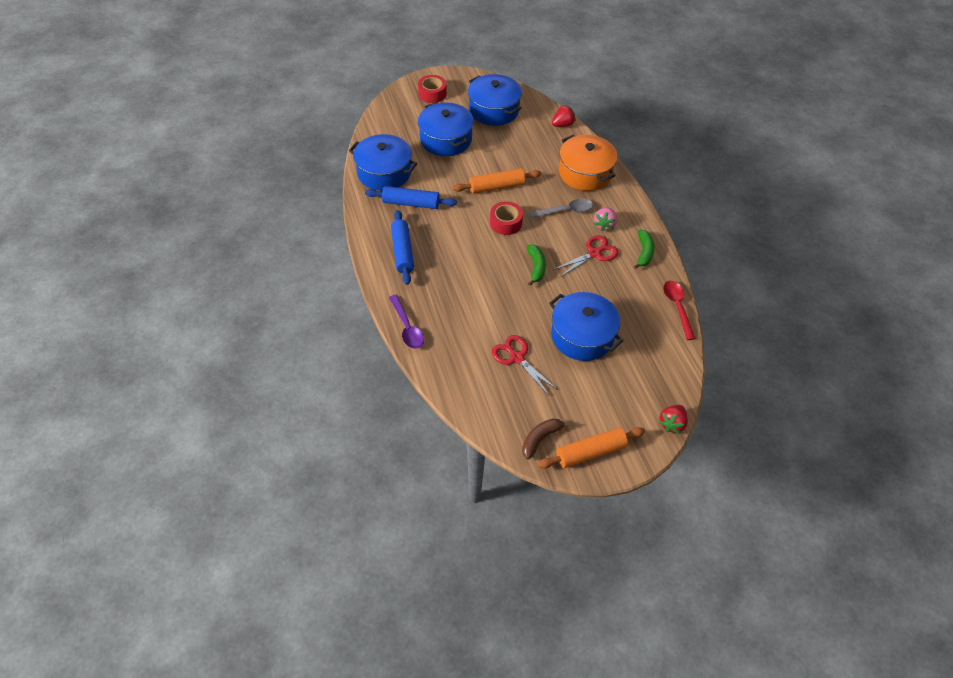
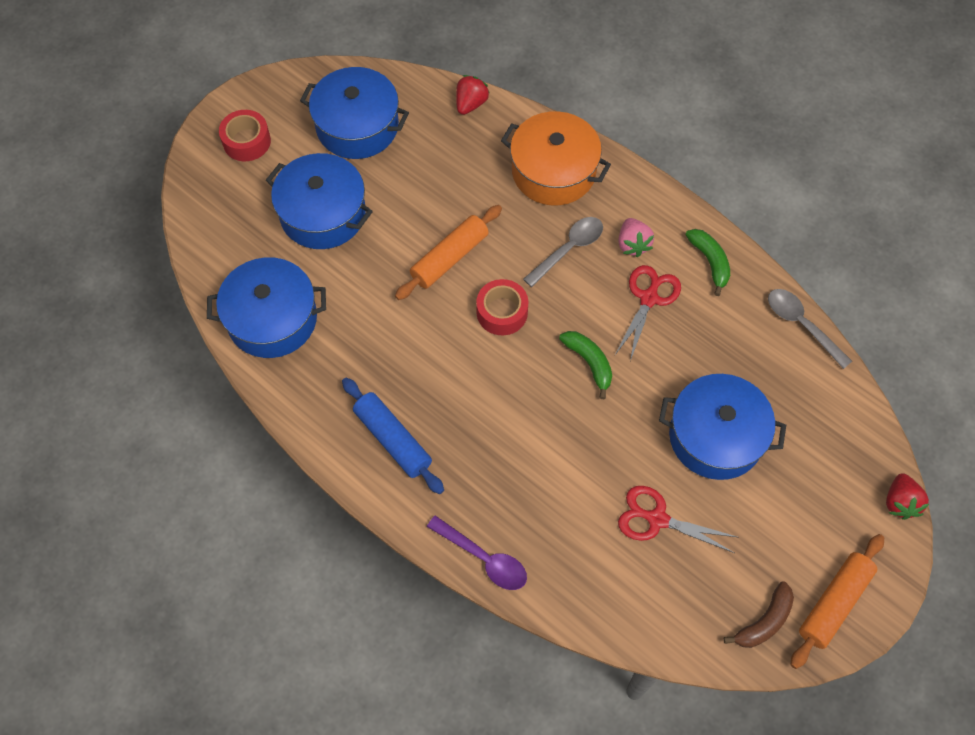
camera: 30 degrees left, 10 degrees up
blue rolling pin [365,186,457,209] -> none
brown banana [522,418,571,460] -> brown banana turned 150 degrees counterclockwise [724,582,794,648]
red spoon [663,281,695,340] -> grey spoon [768,289,852,369]

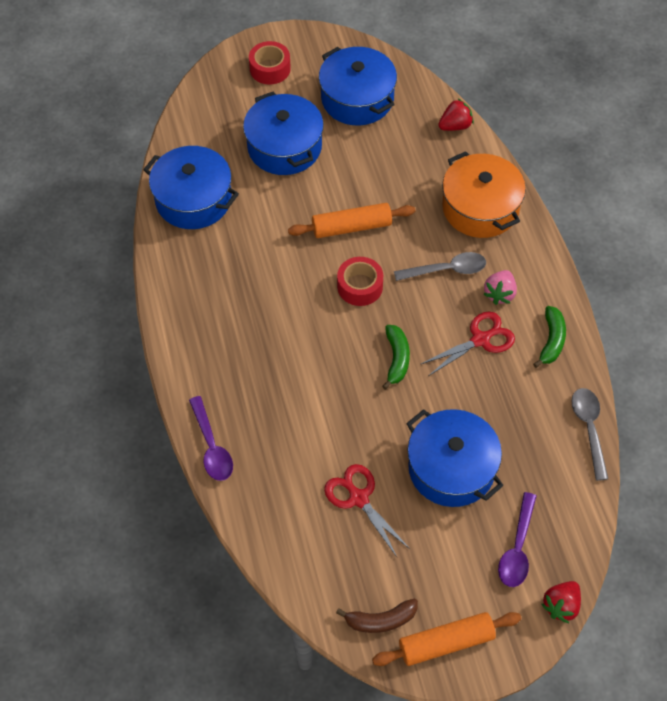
camera: 35 degrees right, 5 degrees down
blue rolling pin [342,378,444,494] -> none
none -> purple spoon [498,492,536,587]

